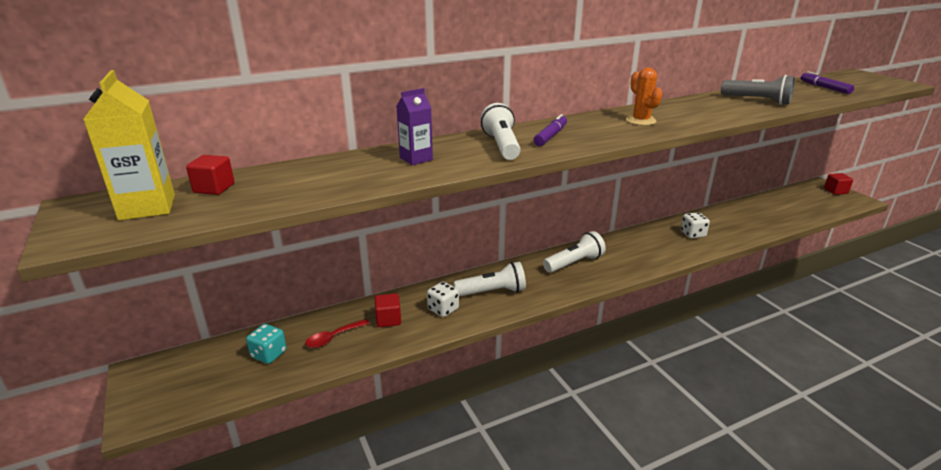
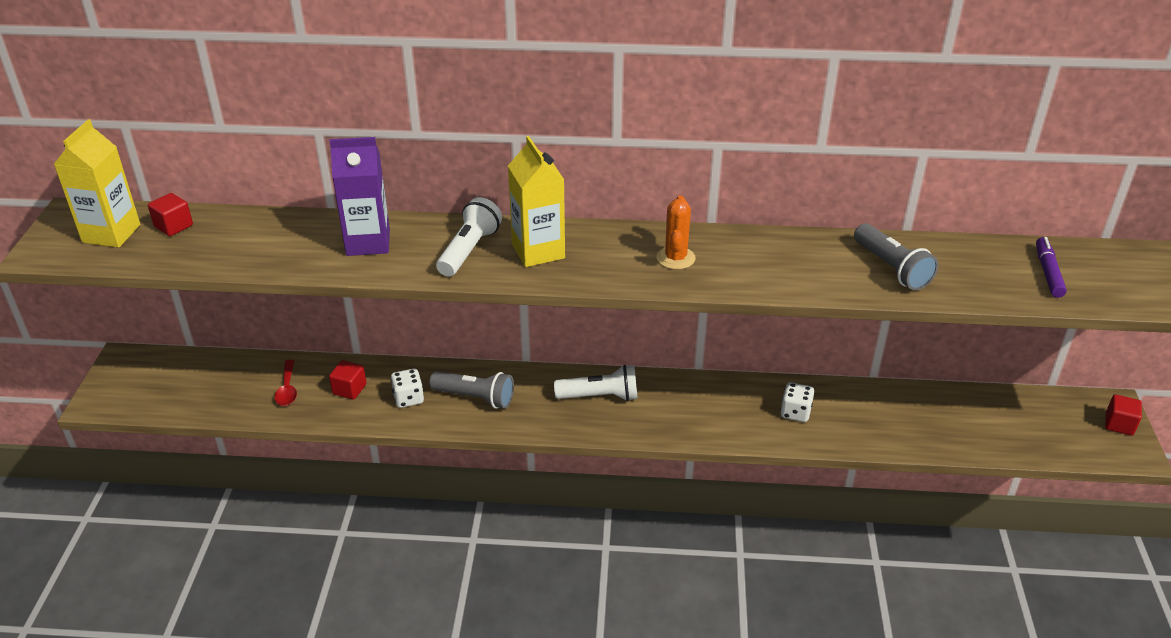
camera: 30 degrees right, 10 degrees up
turquoise dice [246,324,287,364] -> none
red spoon [305,319,370,348] -> red spoon turned 90 degrees counterclockwise [274,360,297,406]
purple carton [397,88,433,165] -> purple carton [329,137,390,256], size x1.58
white flashlight [454,262,526,297] -> grey flashlight [429,371,514,409]
purple marker [534,114,567,146] -> yellow carton [508,136,565,267]

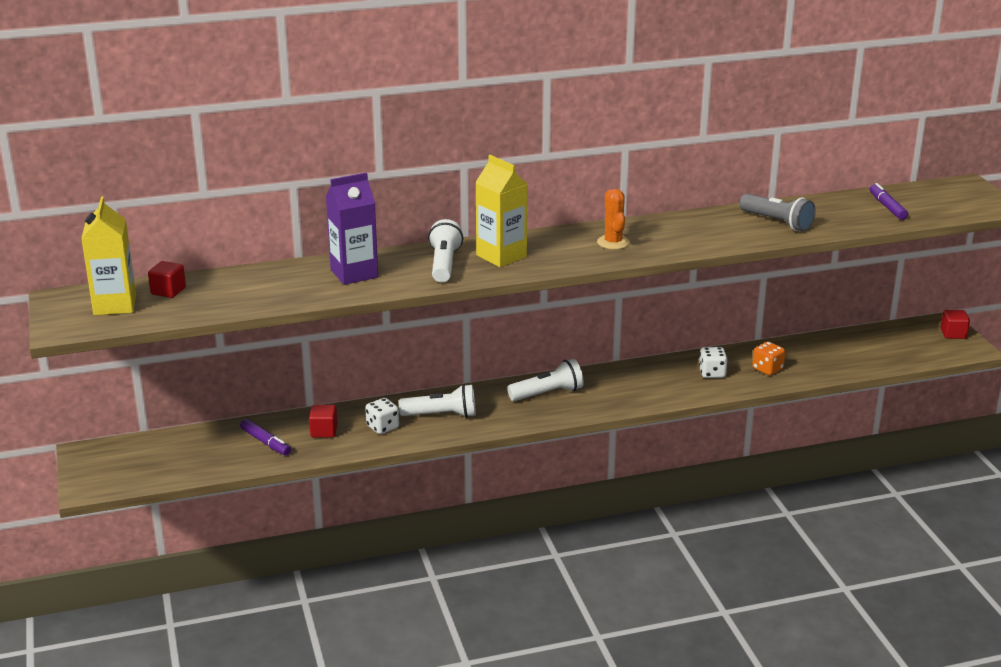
camera: 20 degrees left, 10 degrees down
red spoon [274,360,297,406] -> purple marker [240,419,291,456]
grey flashlight [429,371,514,409] -> white flashlight [399,384,476,418]
none -> orange dice [752,342,785,375]

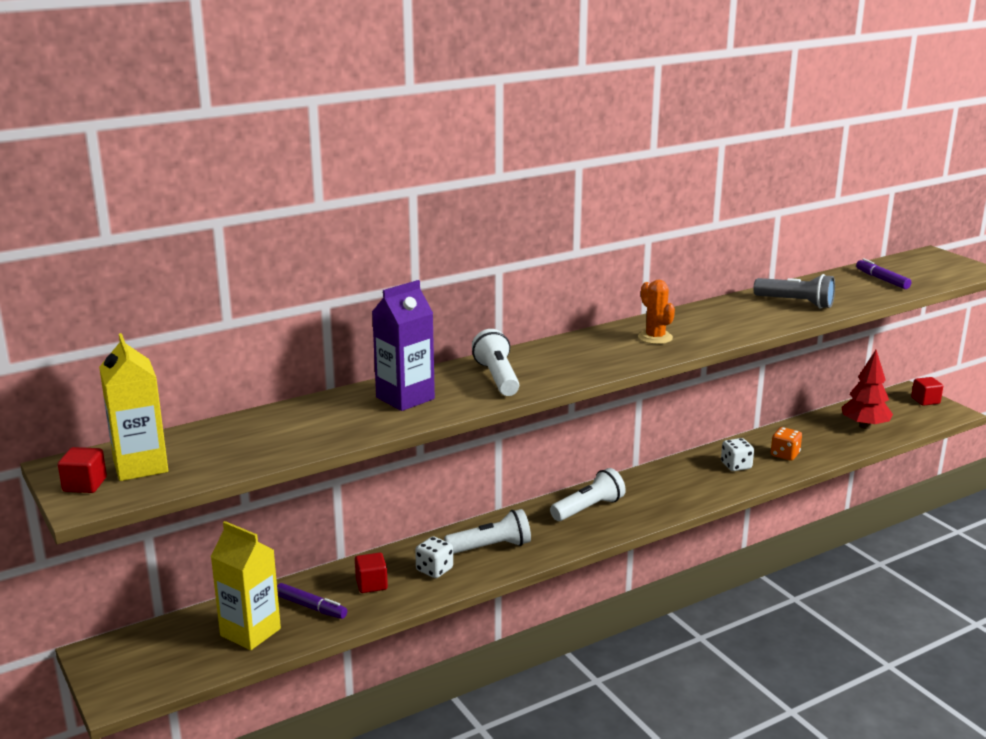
camera: 15 degrees left, 5 degrees down
red cube [148,261,186,298] -> red cube moved to [58,447,107,493]
yellow carton [475,155,527,267] -> yellow carton moved to [211,521,281,650]
none -> red tree [841,350,893,429]

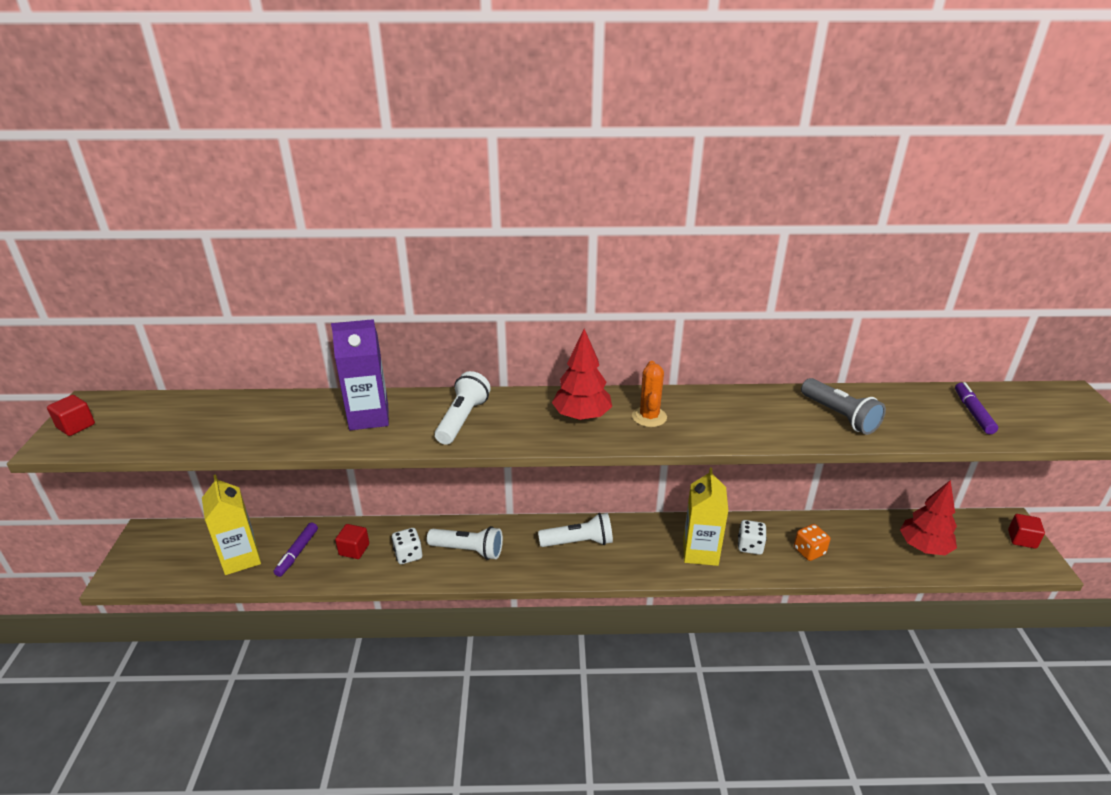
camera: 30 degrees right, 10 degrees up
yellow carton [99,333,168,481] -> yellow carton moved to [683,468,728,566]
purple marker [277,583,347,619] -> purple marker turned 45 degrees clockwise [274,523,318,577]
none -> red tree [552,329,612,421]

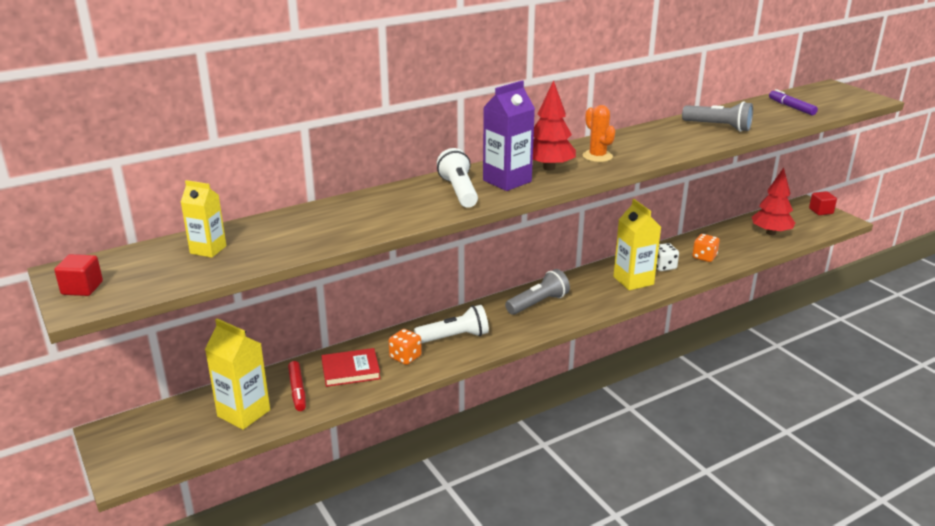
camera: 30 degrees left, 5 degrees down
purple marker [274,523,318,577] -> red marker [288,361,306,411]
purple carton [331,319,389,430] -> purple carton moved to [483,80,535,191]
red cube [335,524,369,559] -> red book [321,348,381,387]
white dice [392,528,422,564] -> orange dice [389,329,422,365]
white flashlight [538,513,613,547] -> grey flashlight [505,269,570,315]
none -> yellow carton [181,180,226,258]

